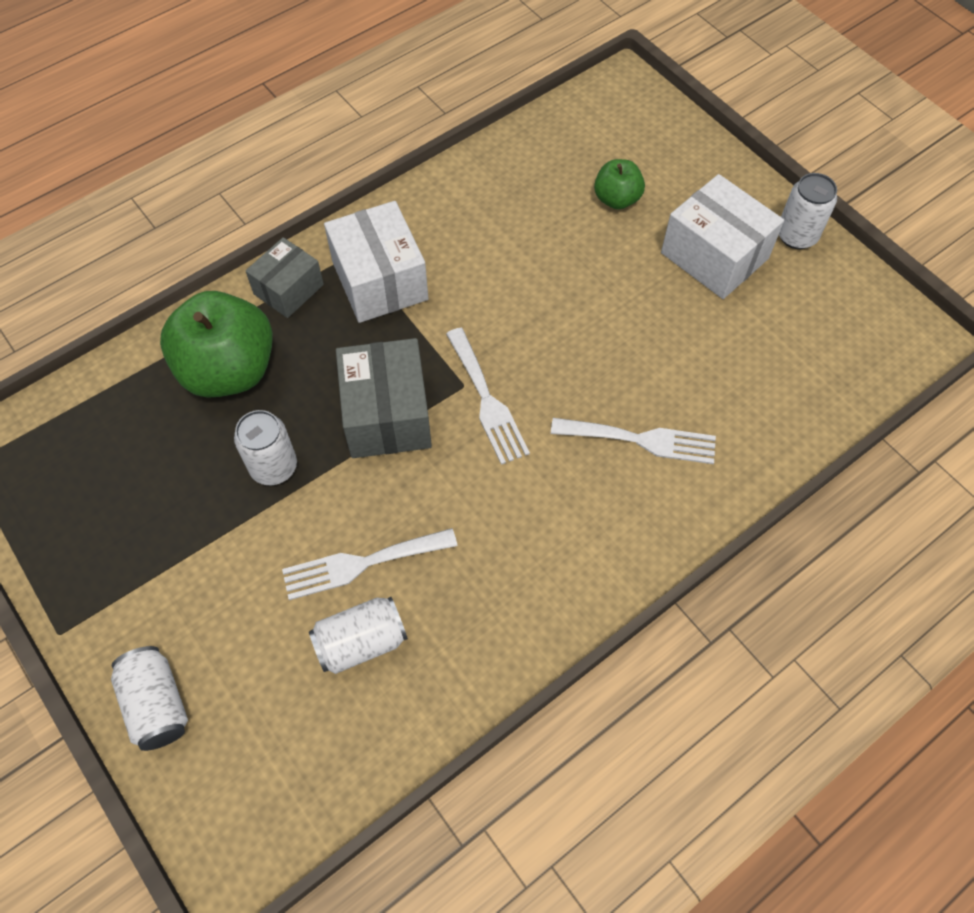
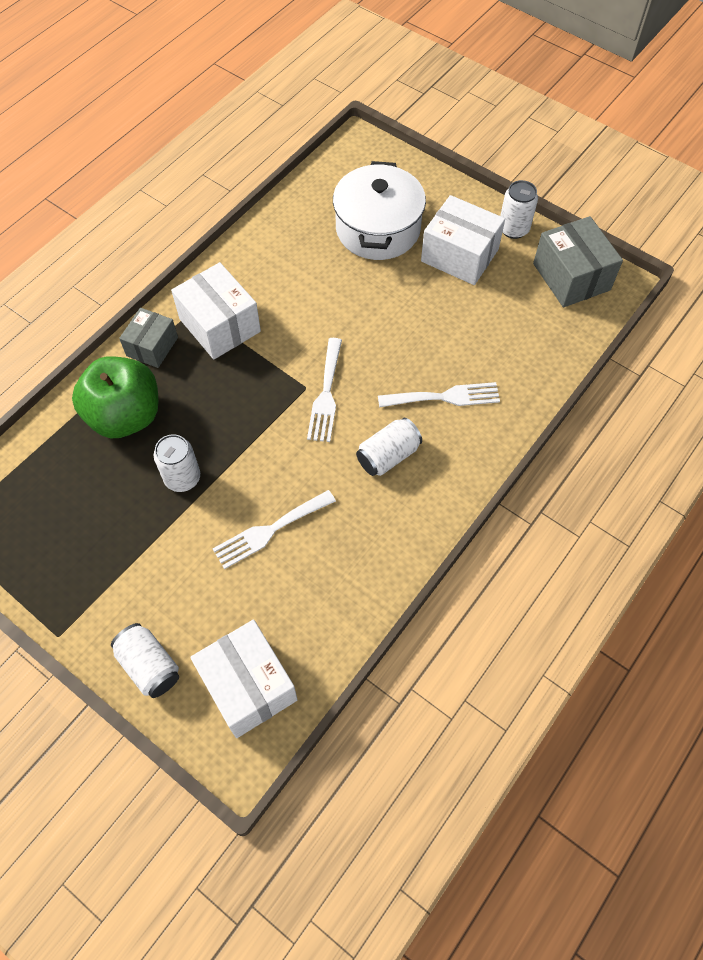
camera: 15 degrees left, 0 degrees up
white can [309,597,408,674] -> white can moved to [356,418,422,476]
grey box [336,338,432,458] -> grey box moved to [533,216,623,307]
white fork [446,328,530,465] -> white fork turned 45 degrees clockwise [307,338,342,442]
green apple [594,159,645,209] -> white pot [333,161,426,260]
none -> white box [190,620,298,738]

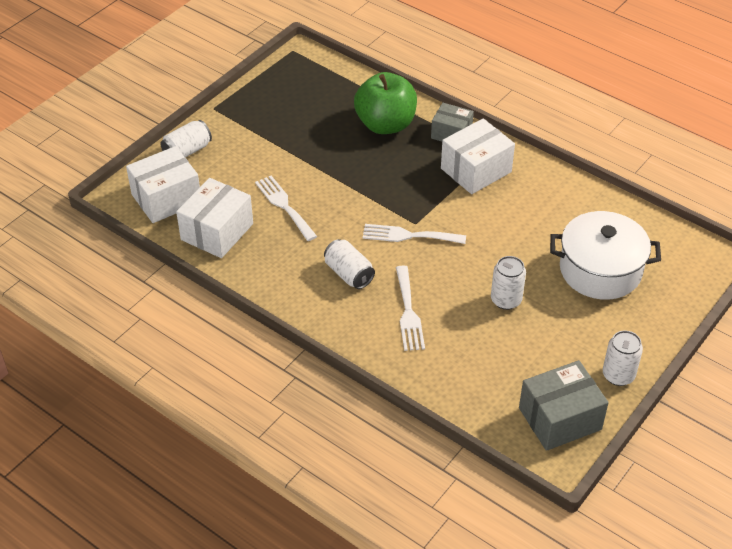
camera: 90 degrees right, 15 degrees down
white can [154,434,200,492] -> white can moved to [491,256,526,310]
white box [421,195,505,285] -> white box moved to [176,178,253,258]

